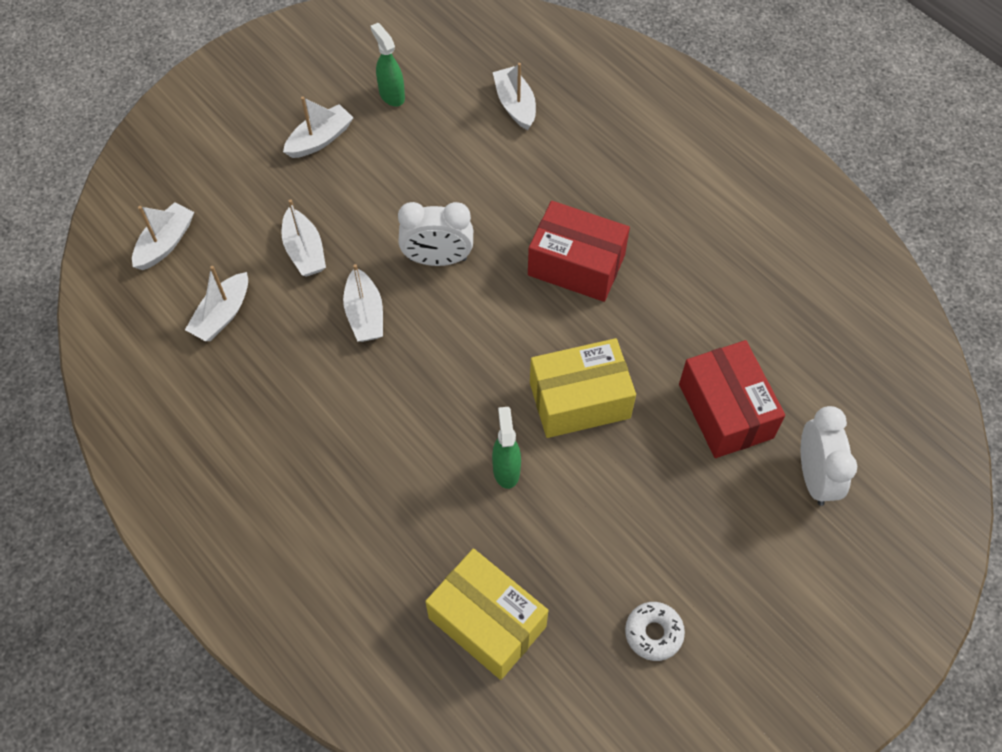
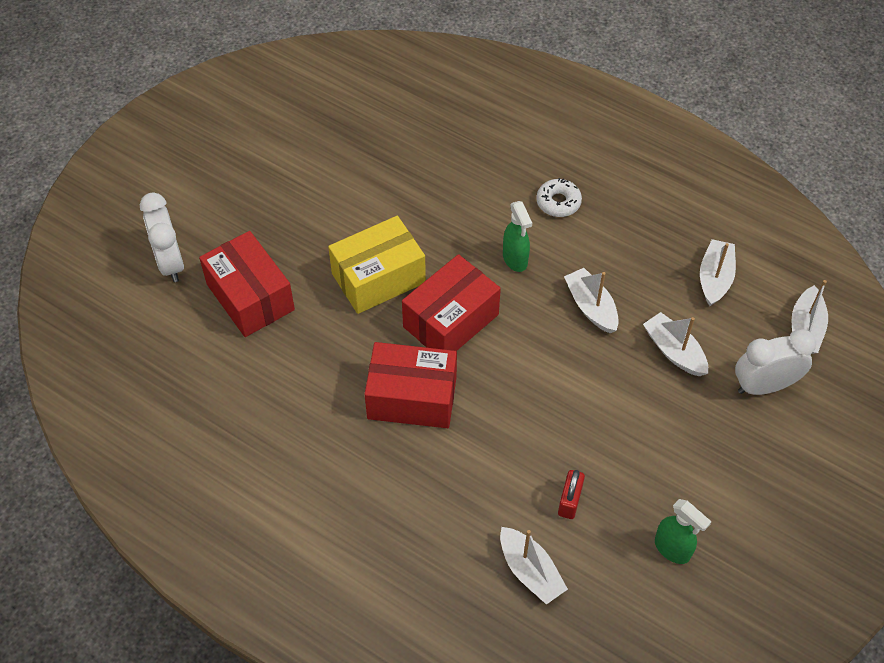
camera: 165 degrees right, 5 degrees down
white boat [283,96,353,158] -> none
white clock [398,202,473,266] -> white clock moved to [735,329,816,395]
yellow box [425,549,548,680] -> none
green spray bottle [492,407,521,489] -> green spray bottle moved to [503,201,532,272]
white donut [625,602,685,661] -> white donut moved to [536,178,582,217]
none -> red box [402,254,501,351]
none -> red padlock [558,470,585,519]

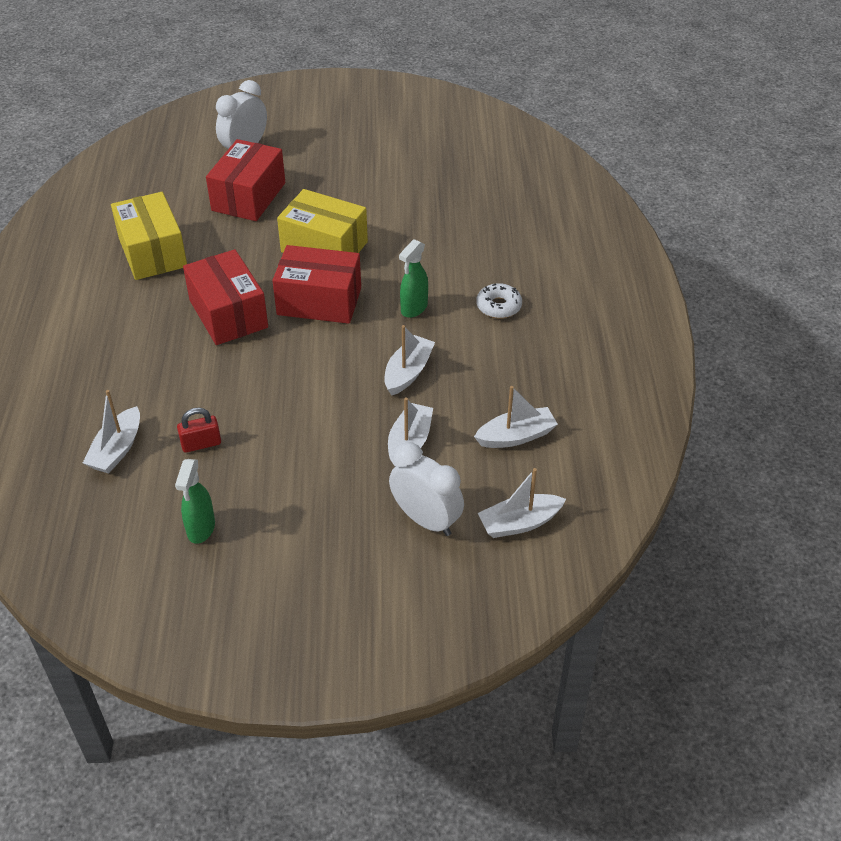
camera: 55 degrees right, 10 degrees down
none -> yellow box [111,192,187,280]

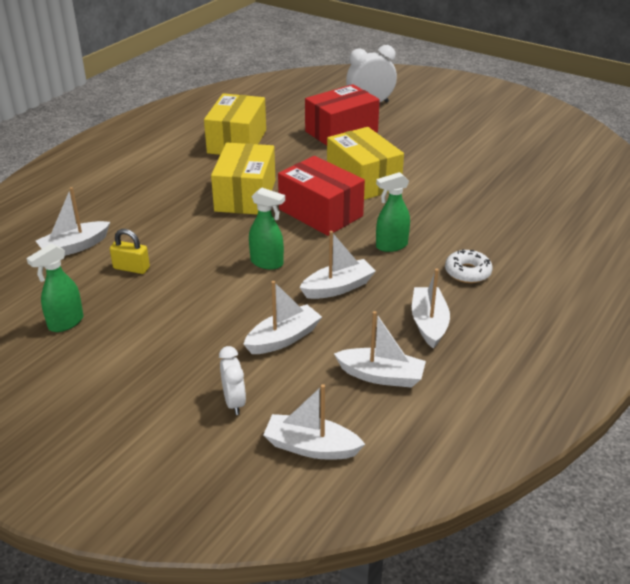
camera: 35 degrees right, 10 degrees down
red padlock [177,408,221,453] -> yellow padlock [110,229,150,274]
red box [183,249,268,345] -> yellow box [211,143,275,215]
white clock [389,442,464,536] -> white clock [219,346,246,415], size x0.61
none -> green spray bottle [249,187,285,269]
none -> white boat [412,269,450,349]

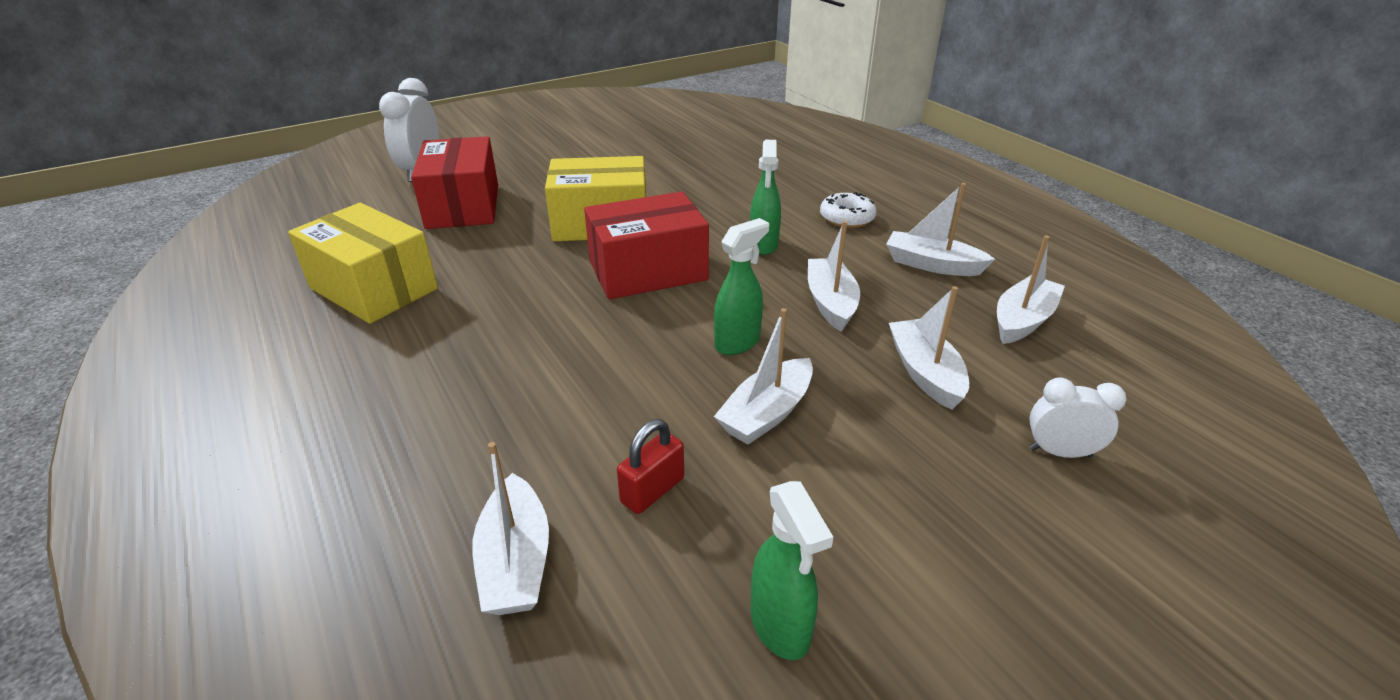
camera: 65 degrees left, 0 degrees up
yellow padlock [110,229,150,274] -> red padlock [617,419,684,514]
yellow box [211,143,275,215] -> none
white boat [263,384,365,460] -> white boat moved to [714,308,813,445]

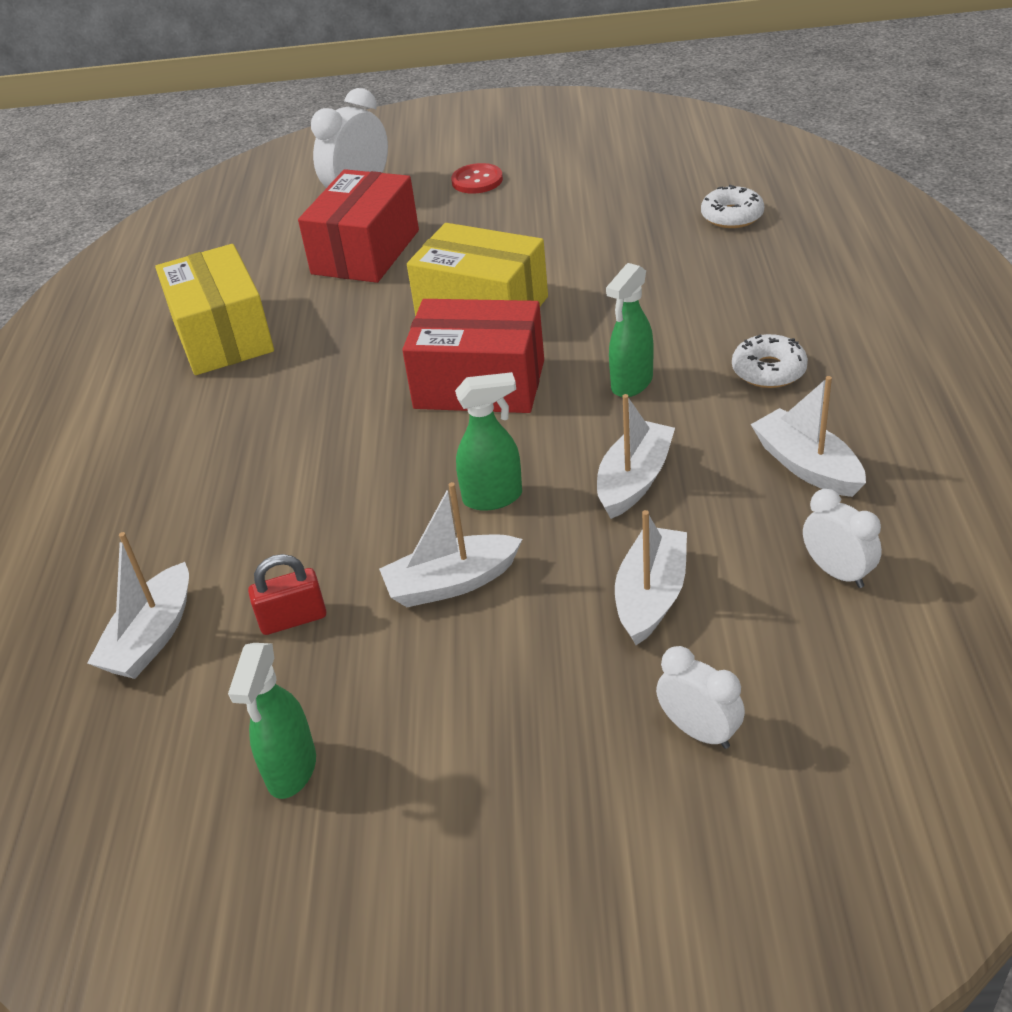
camera: 35 degrees right, 5 degrees up
white boat [997,235,1065,344] -> white clock [803,489,882,588]
none -> red button [451,163,503,193]
none -> white donut [701,185,764,228]

